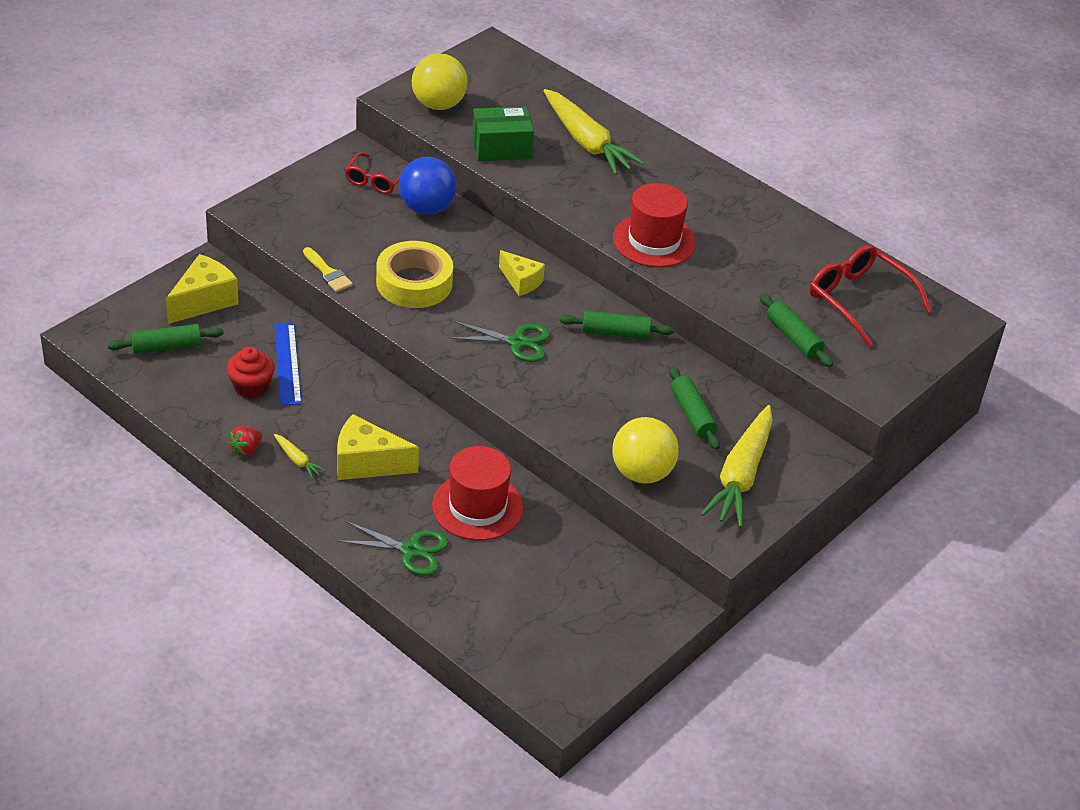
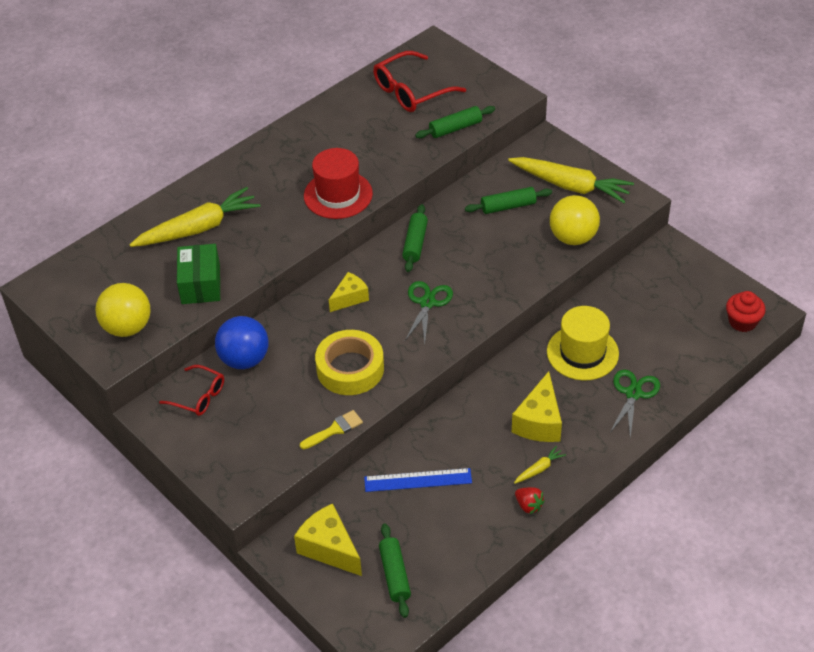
camera: 80 degrees left, 5 degrees up
red cupcake [226,346,275,398] -> red cupcake moved to [726,291,766,332]
red hat [432,446,523,541] -> yellow hat [547,306,619,380]

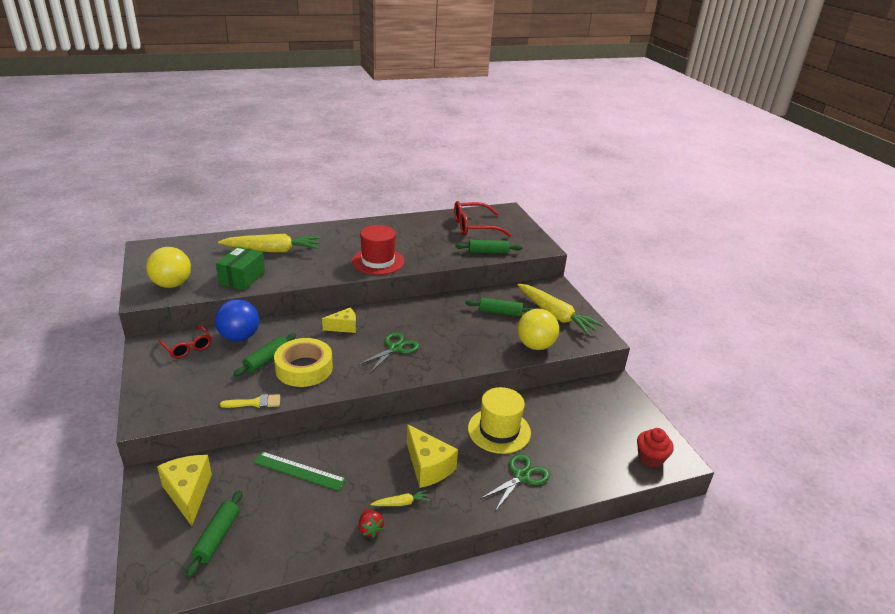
camera: 20 degrees right, 15 degrees down
blue ruler [364,468,472,492] -> green ruler [253,451,346,491]
green rolling pin [402,204,428,272] -> green rolling pin moved to [233,333,296,377]
yellow cheese [512,371,562,442] -> yellow cheese turned 75 degrees counterclockwise [407,424,458,488]

